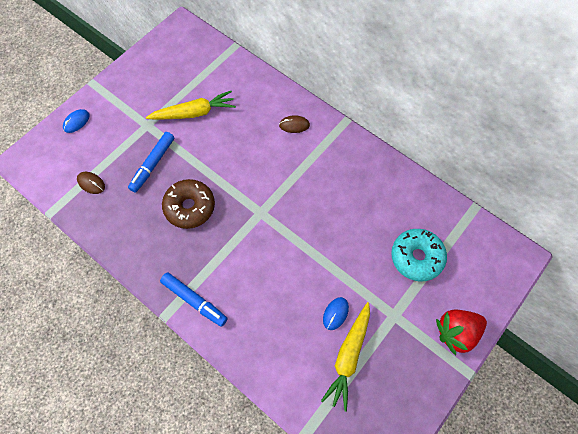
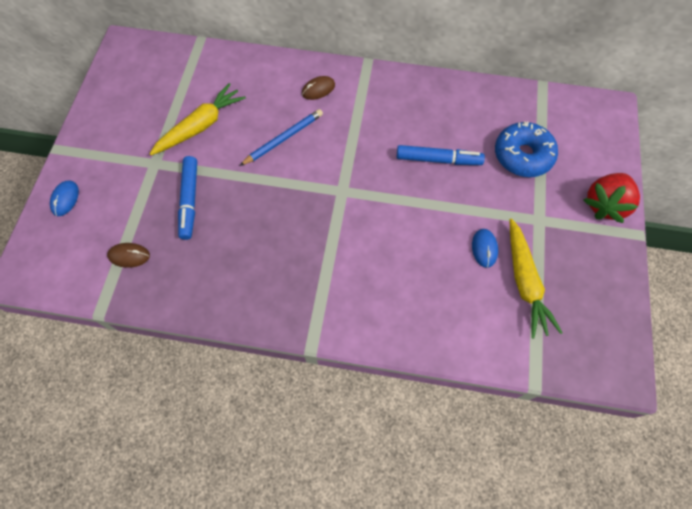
camera: 30 degrees left, 0 degrees up
blue marker [160,272,228,327] -> blue marker moved to [397,145,485,165]
brown donut [162,179,215,229] -> none
turquoise donut [391,229,447,282] -> blue donut [495,121,558,177]
none -> blue pencil [240,109,323,166]

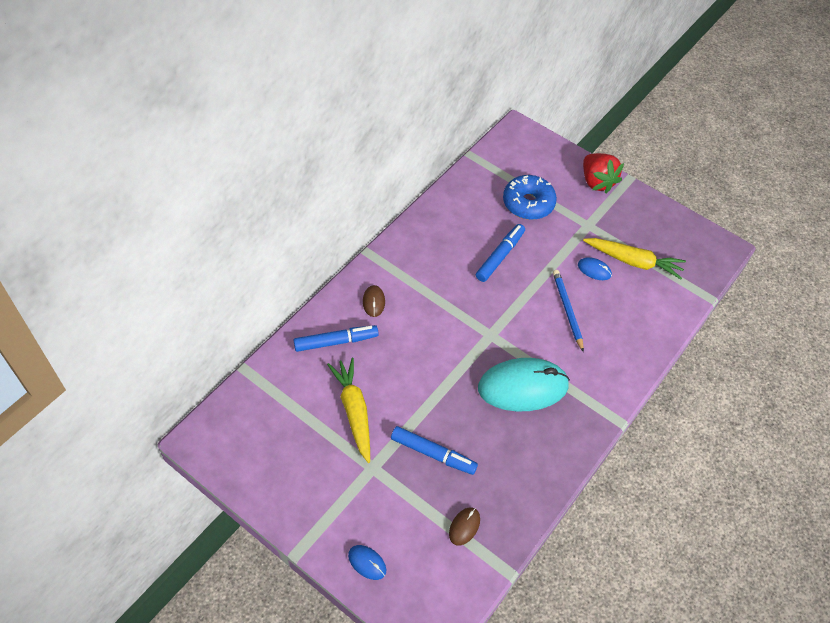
camera: 65 degrees left, 10 degrees down
blue pencil [240,109,323,166] -> blue pencil moved to [553,270,584,352]
none -> blue marker [294,325,379,352]
none -> turquoise mouse [478,358,570,411]

